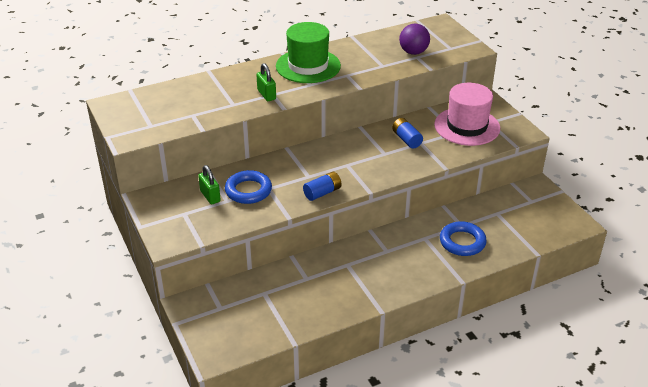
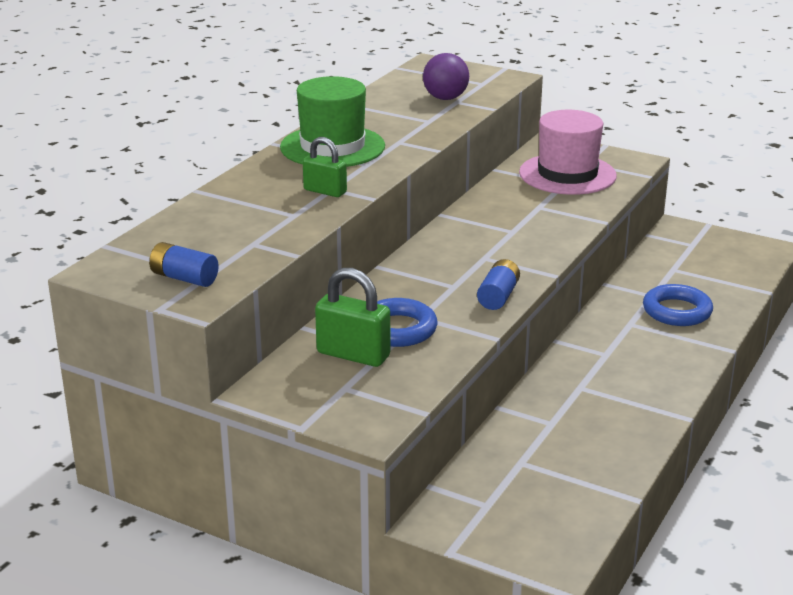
camera: 35 degrees left, 10 degrees down
green padlock [198,165,221,205] -> green padlock [315,268,390,367], size x1.51
blue battery [392,118,423,148] -> blue battery moved to [149,242,219,287]

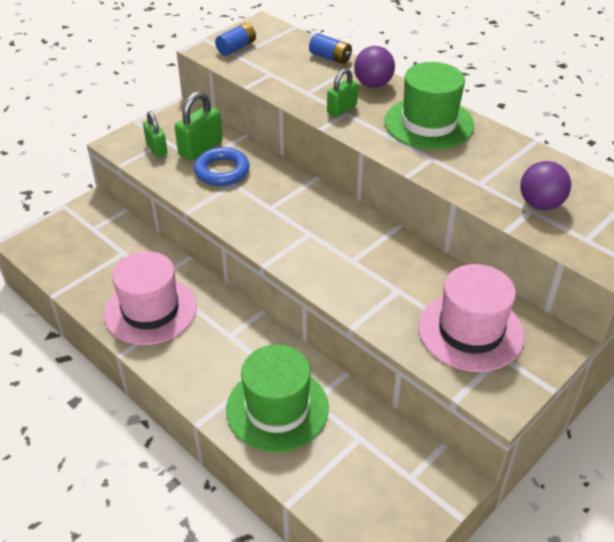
camera: 105 degrees right, 15 degrees up
blue battery [477,259,520,310] -> blue battery moved to [309,33,352,64]
blue ring [643,284,713,326] -> green hat [226,345,329,452]
none -> pink hat [104,251,197,345]
none -> green padlock [143,111,167,157]
none -> purple ball [354,46,395,88]

